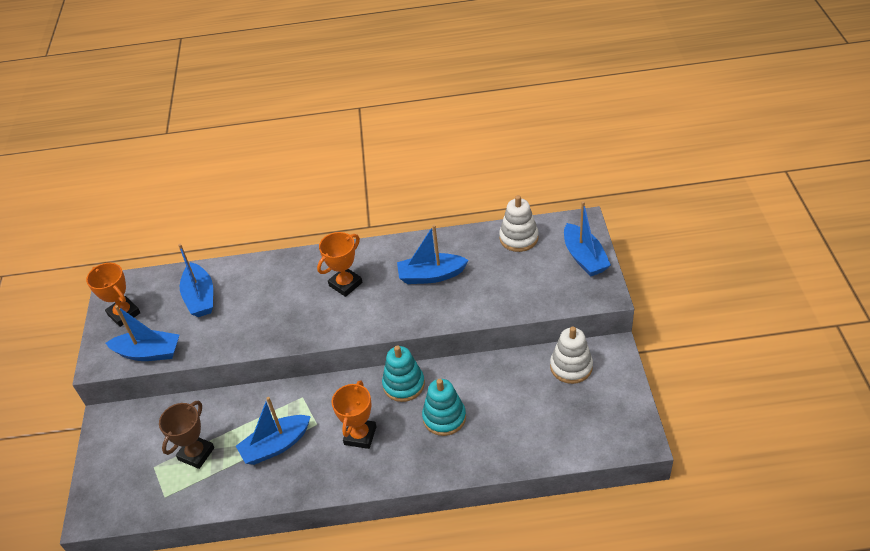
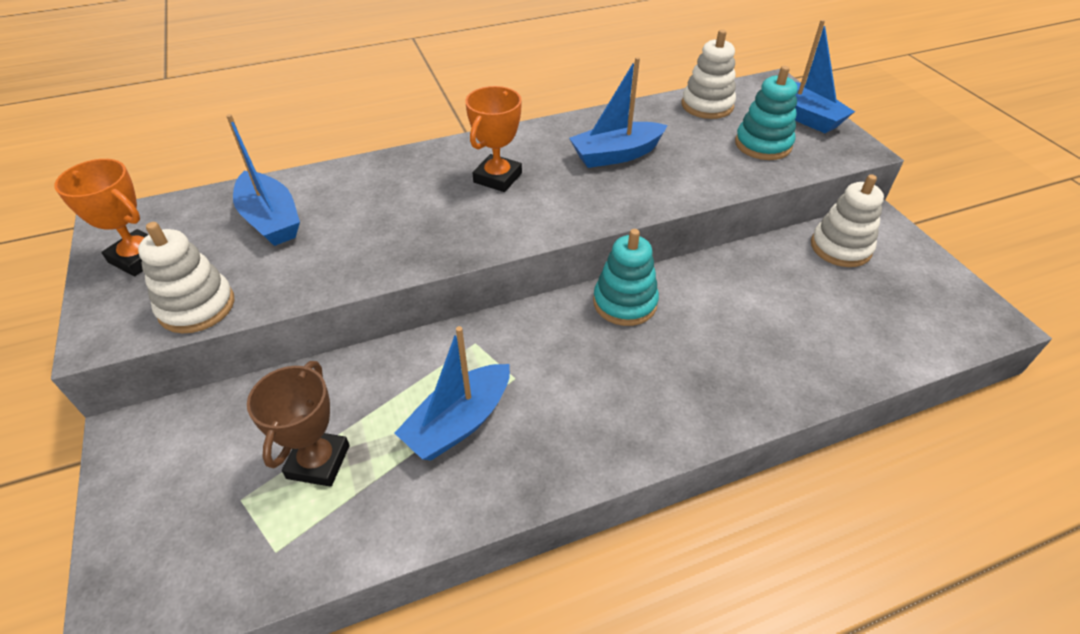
camera: 20 degrees left, 0 degrees up
blue boat [106,305,179,361] -> white stacking toy [138,222,234,333]
orange trophy [332,381,376,449] -> none
turquoise stacking toy [422,379,466,436] -> turquoise stacking toy moved to [735,66,798,160]

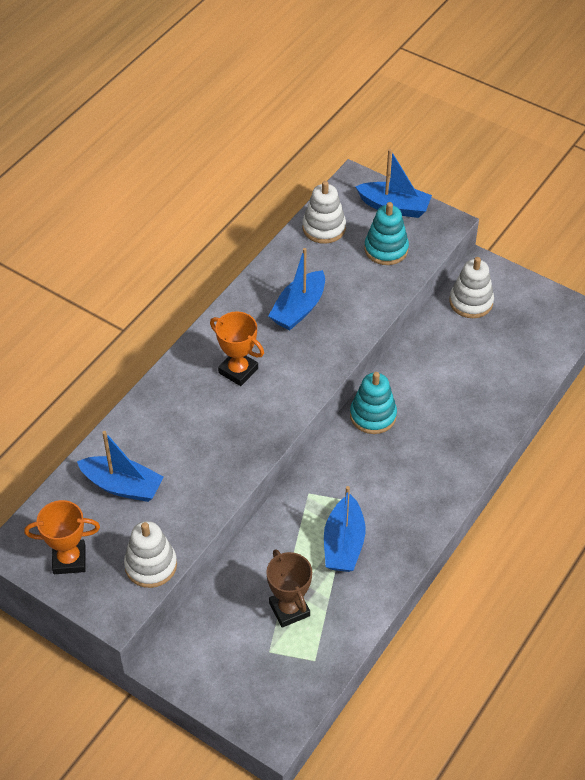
camera: 35 degrees left, 5 degrees up
orange trophy [465,86,522,192] -> orange trophy turned 45 degrees counterclockwise [210,311,264,386]

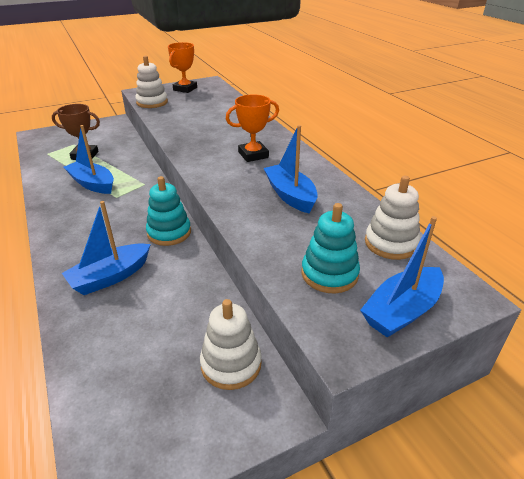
camera: 120 degrees right, 15 degrees down
blue boat [77,431,164,502] -> blue boat moved to [62,201,151,295]

